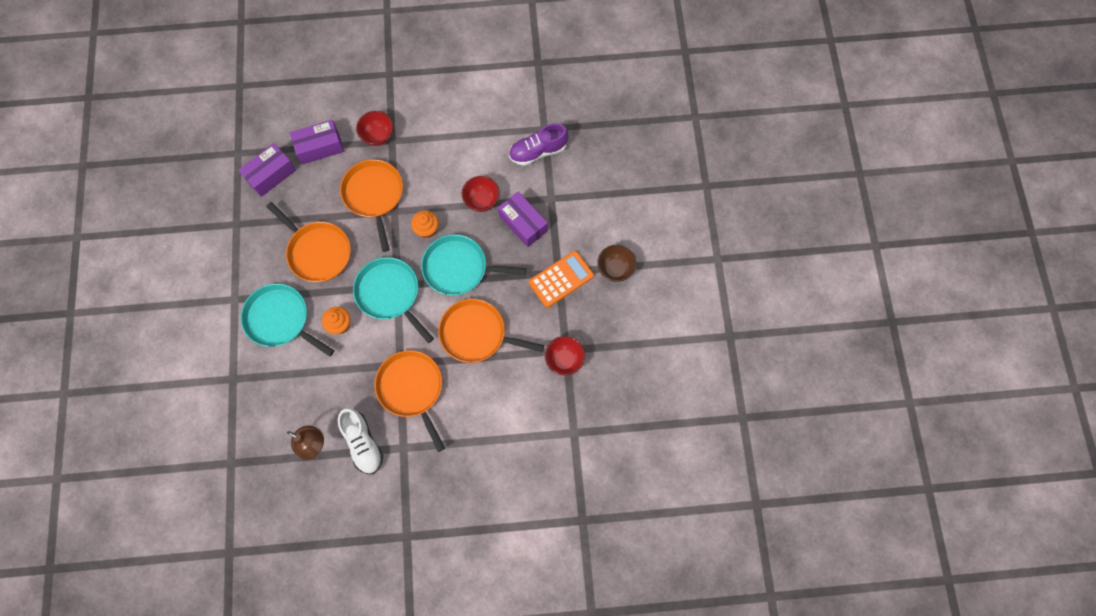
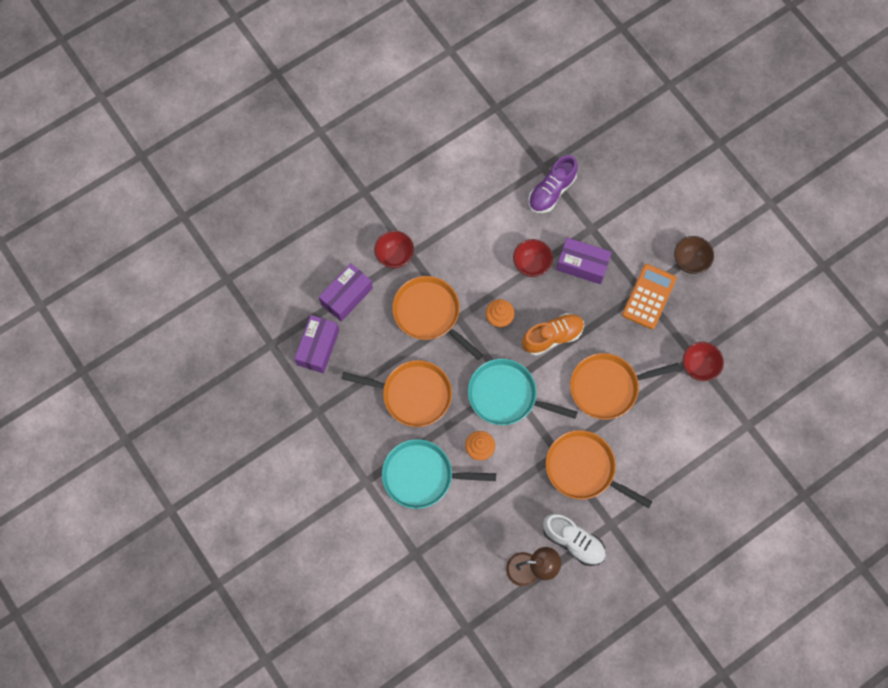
camera: 30 degrees left, 0 degrees up
turquoise pan [421,234,526,295] -> orange shoe [522,313,584,356]

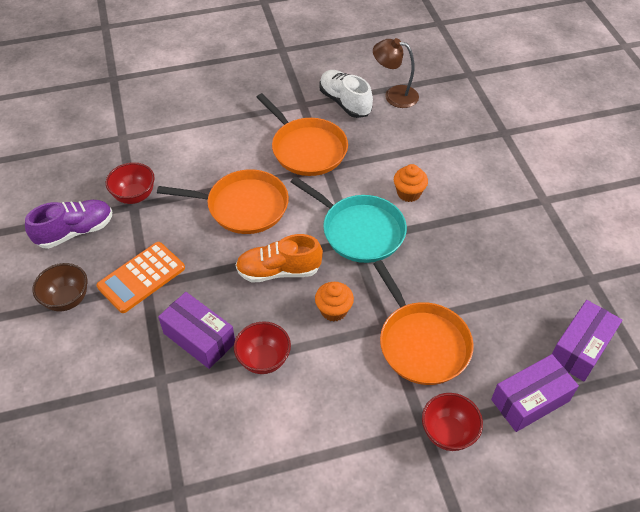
camera: 160 degrees left, 20 degrees down
orange pan [341,360,452,427] -> none
turquoise pan [382,439,496,509] -> none
purple shoe [528,155,578,213] -> purple shoe moved to [25,200,112,249]

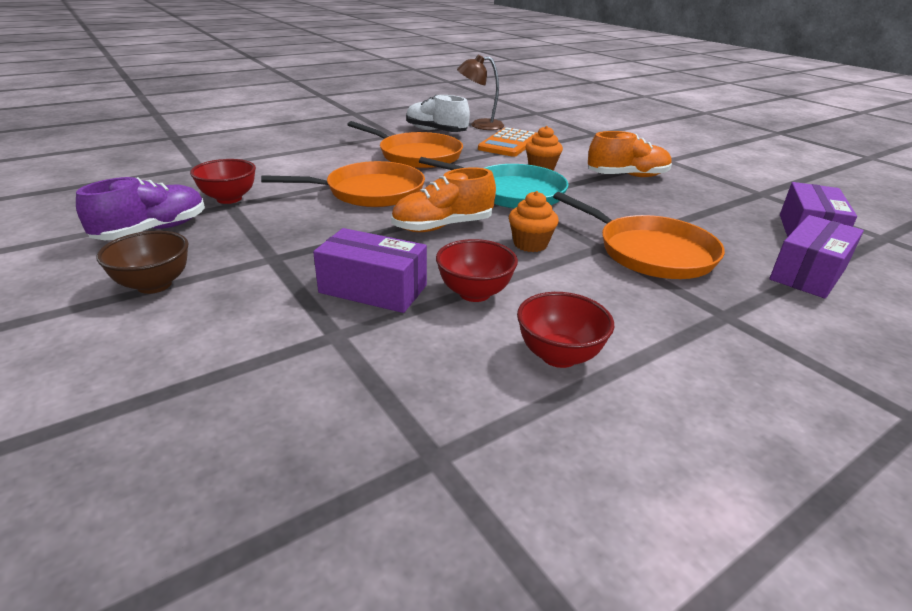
camera: 20 degrees left, 20 degrees down
orange calculator [96,242,185,313] -> orange calculator moved to [478,127,537,157]
red bowl [422,393,483,451] -> red bowl moved to [517,292,614,368]
none -> orange shoe [588,131,672,177]

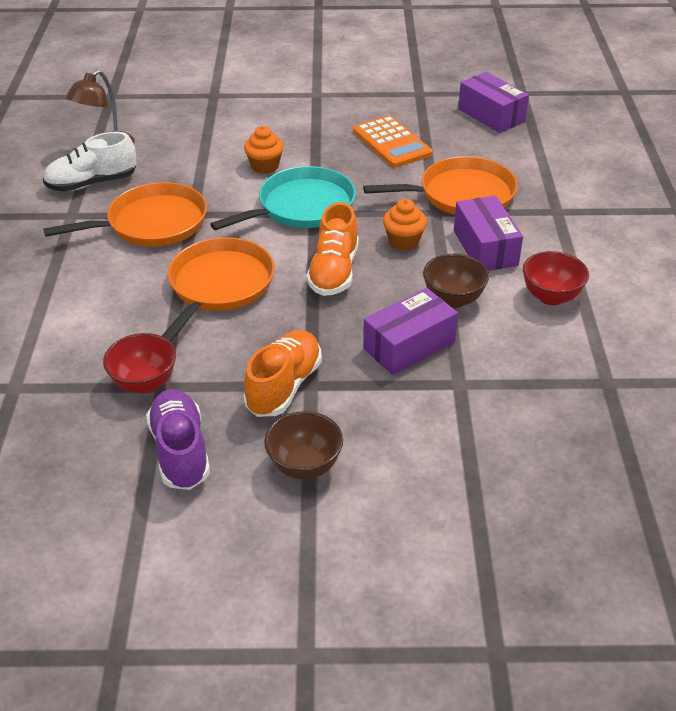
camera: 55 degrees left, 10 degrees up
red bowl [436,239,518,302] -> brown bowl [423,254,489,308]
orange calculator [478,127,537,157] -> orange calculator moved to [353,115,432,168]
orange shoe [588,131,672,177] -> orange shoe moved to [243,330,322,417]
purple box [769,215,864,299] -> purple box moved to [454,196,523,271]

